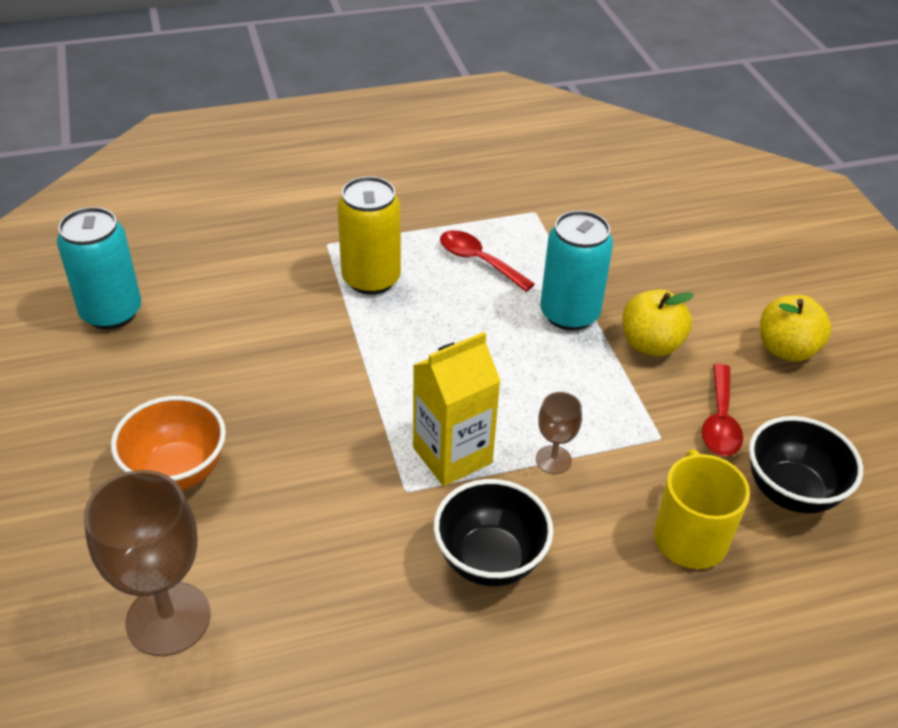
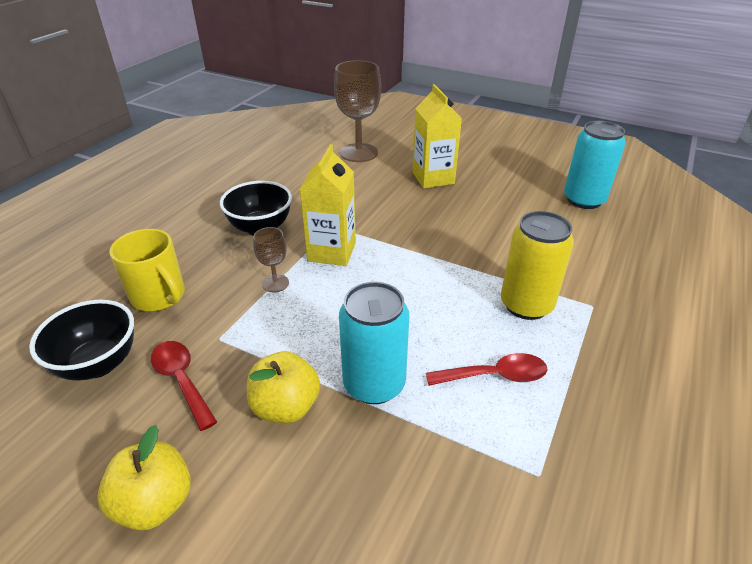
camera: 135 degrees right, 5 degrees down
orange bowl [111,396,226,490] -> yellow carton [413,84,462,188]

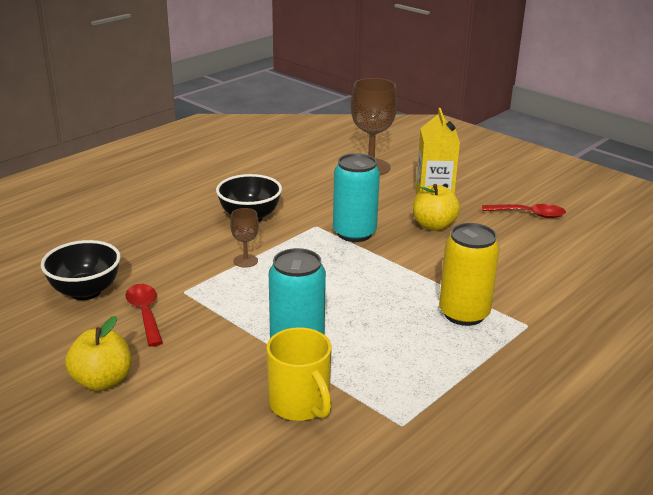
camera: 15 degrees right, 10 degrees down
yellow mug [109,229,185,311] -> yellow mug moved to [266,327,332,421]
yellow apple [247,351,320,423] -> yellow apple moved to [413,184,460,231]
yellow carton [300,144,356,266] -> none
red spoon [426,353,547,386] -> red spoon moved to [482,204,566,218]
turquoise can [564,121,626,209] -> turquoise can moved to [333,153,380,242]

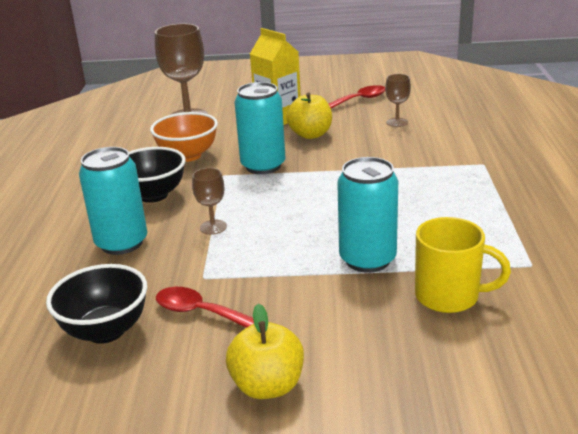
camera: 40 degrees left, 0 degrees up
yellow can [439,223,500,326] -> none
none -> turquoise can [79,147,147,255]
none -> orange bowl [150,112,218,162]
none -> brown goblet [385,74,411,127]

